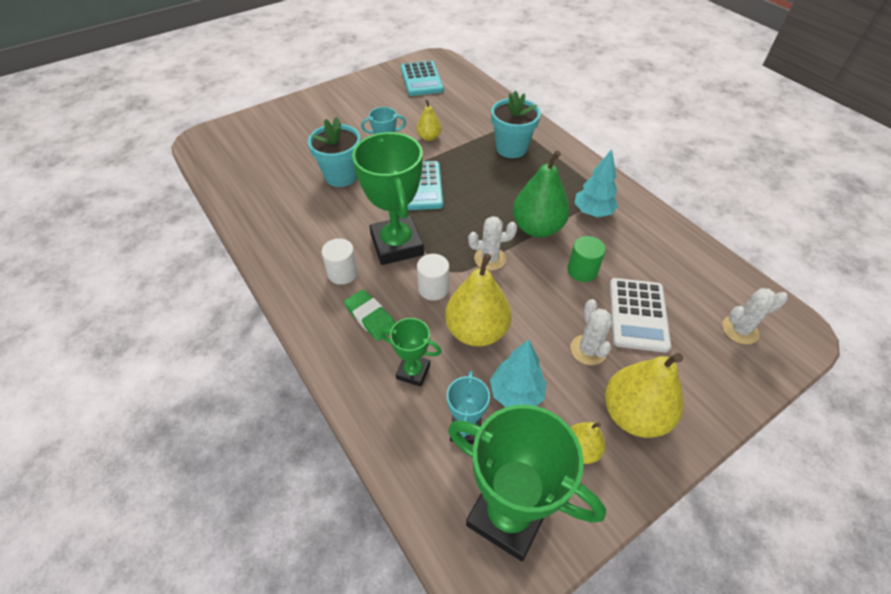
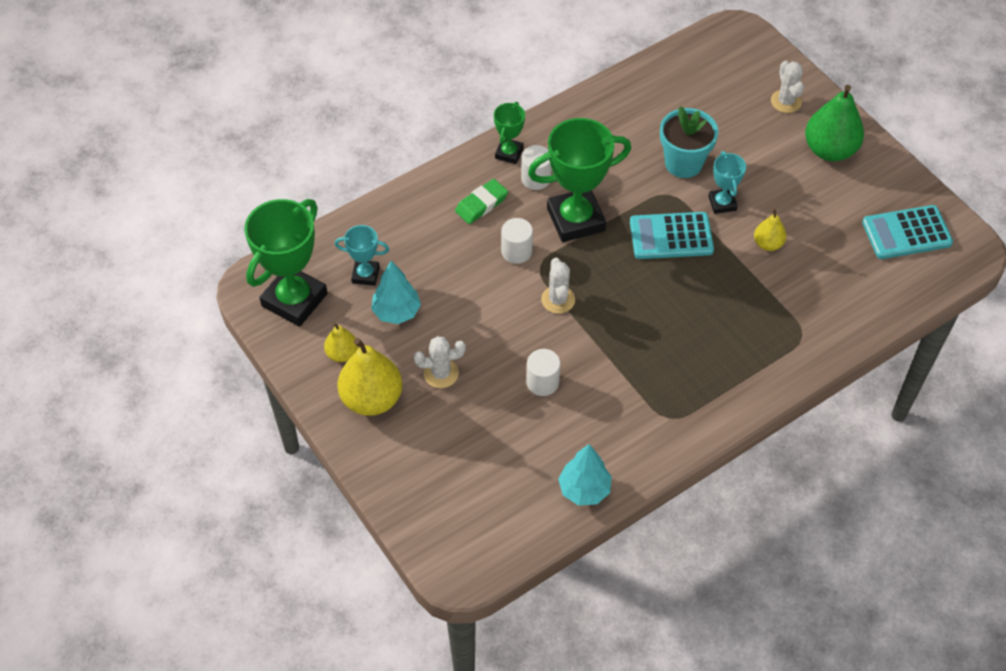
camera: 90 degrees right, 5 degrees up
green trophy [381,318,442,387] -> green trophy moved to [494,102,525,164]
yellow pear [445,253,511,347] -> none
turquoise flower pot [491,91,541,158] -> none
green pear [513,150,570,238] -> green pear moved to [805,85,864,161]
green cylinder [567,236,606,282] -> white cylinder [526,349,560,396]
turquoise tree [575,149,618,217] -> turquoise tree moved to [558,444,612,506]
white calculator [610,278,671,352] -> none
white cactus [722,288,788,344] -> white cactus moved to [771,61,804,113]

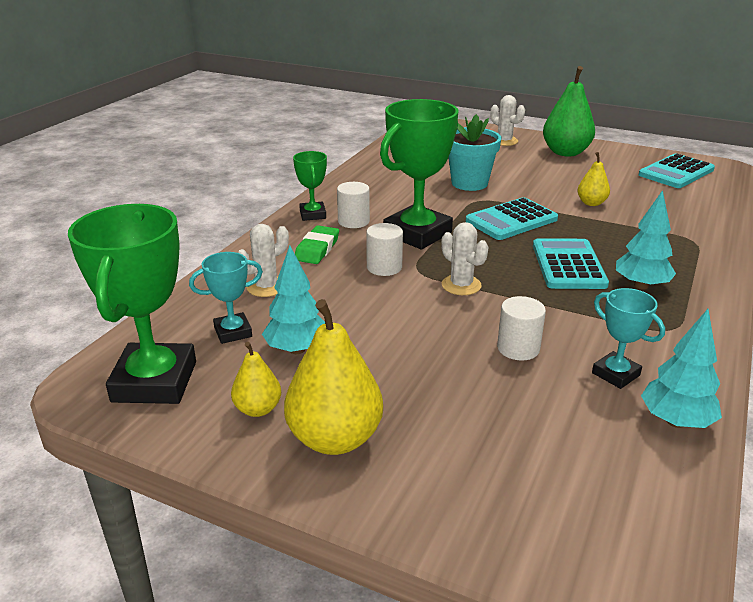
camera: 30 degrees left, 25 degrees down
white cactus [414,336,466,388] -> white cactus moved to [238,224,289,297]
turquoise trophy [708,151,746,214] -> turquoise trophy moved to [592,288,665,389]
none -> turquoise calculator [533,238,609,289]
none -> turquoise tree [616,190,676,290]

